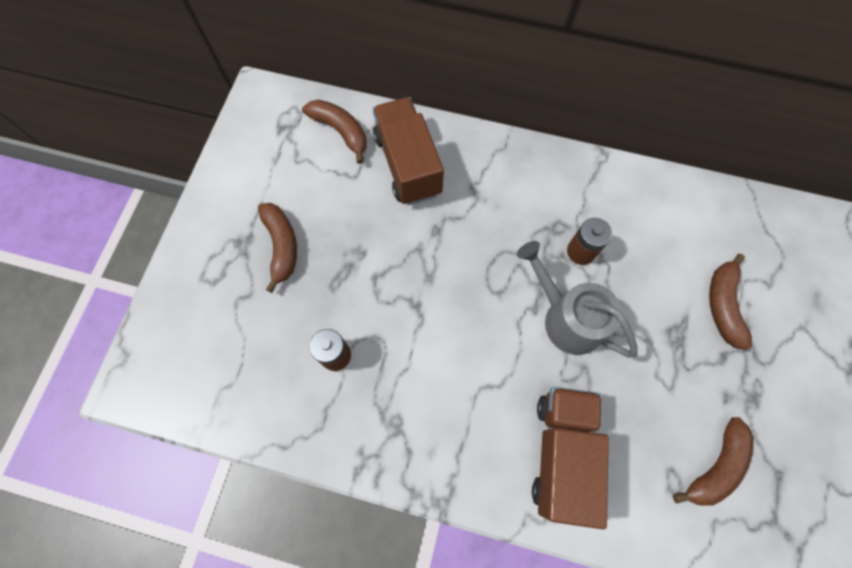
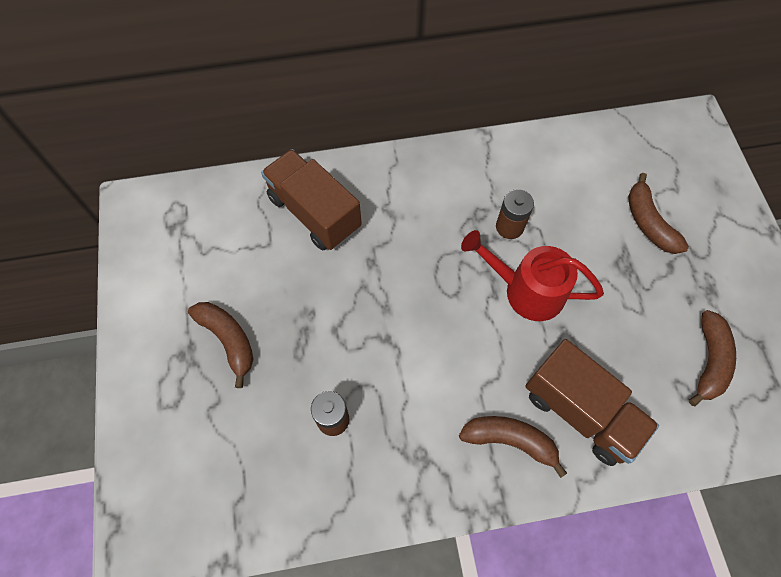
camera: 25 degrees left, 5 degrees down
brown banana [302,100,367,164] -> brown banana moved to [459,416,567,478]
grey watering can [517,241,637,358] -> red watering can [461,230,604,321]
brown truck [532,387,609,529] -> brown truck turned 150 degrees clockwise [526,339,659,466]

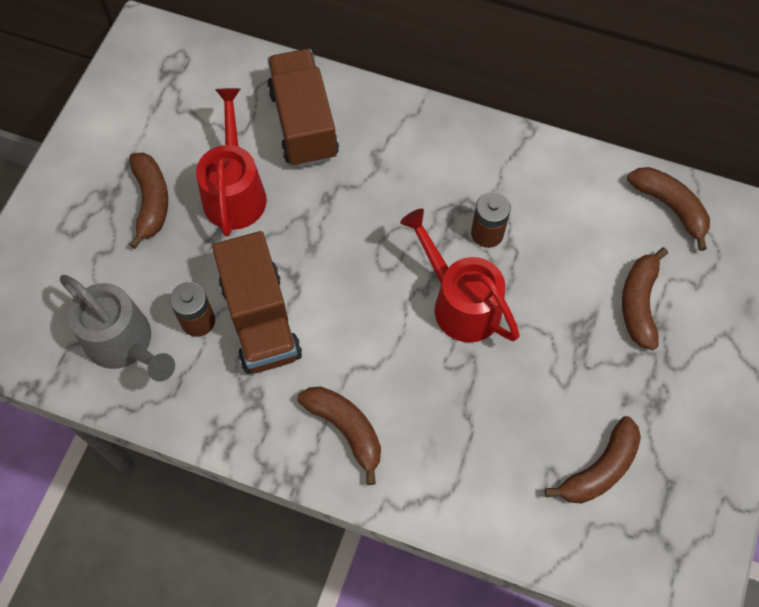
camera: 30 degrees right, 0 degrees up
brown truck [526,339,659,466] -> brown truck moved to [212,231,302,374]
none -> grey watering can [60,275,175,381]
none -> red watering can [196,88,267,236]
none -> brown banana [627,167,710,251]

